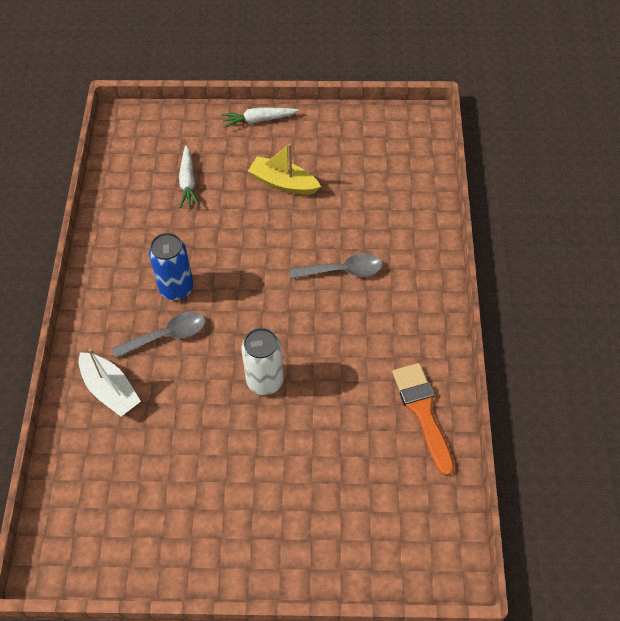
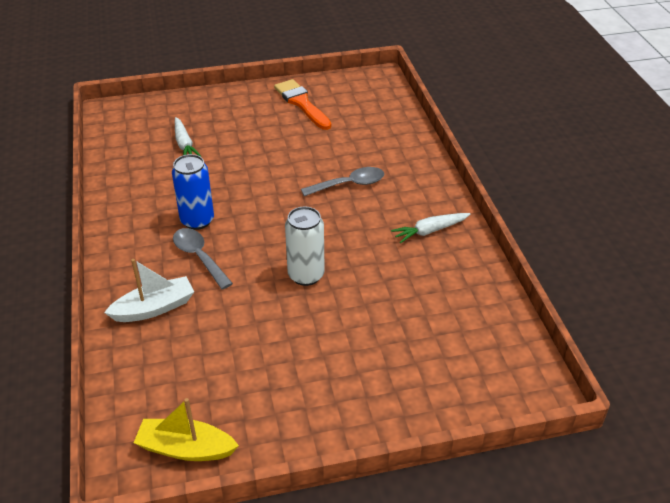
camera: 15 degrees left, 15 degrees down
white boat [79,348,141,416] -> white boat turned 60 degrees counterclockwise [104,259,194,322]
grey spoon [112,312,205,358] -> grey spoon turned 90 degrees counterclockwise [173,228,233,289]
white carrot [222,107,299,127] -> white carrot moved to [391,213,470,243]
yellow boat [248,143,321,195] -> yellow boat moved to [134,398,239,461]
orange brush [392,363,454,476] -> orange brush moved to [274,79,331,130]

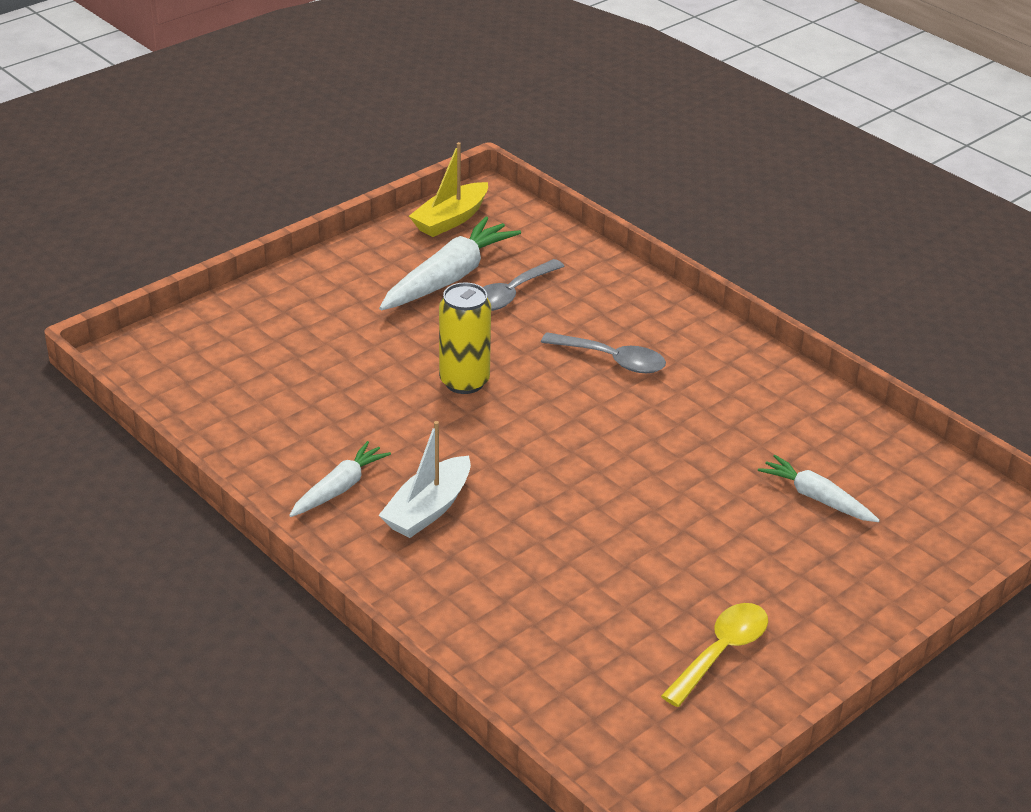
camera: 150 degrees right, 5 degrees down
white boat [104,259,194,322] -> white boat moved to [379,421,471,538]
yellow boat [134,398,239,461] -> yellow boat turned 150 degrees clockwise [409,142,488,237]
blue can [172,154,214,230] -> none
orange brush [274,79,331,130] -> yellow spoon [661,603,768,707]
white can [285,206,325,286] -> yellow can [439,282,491,394]
grey spoon [301,167,384,196] -> grey spoon moved to [483,259,564,311]
none -> white carrot [379,217,521,311]

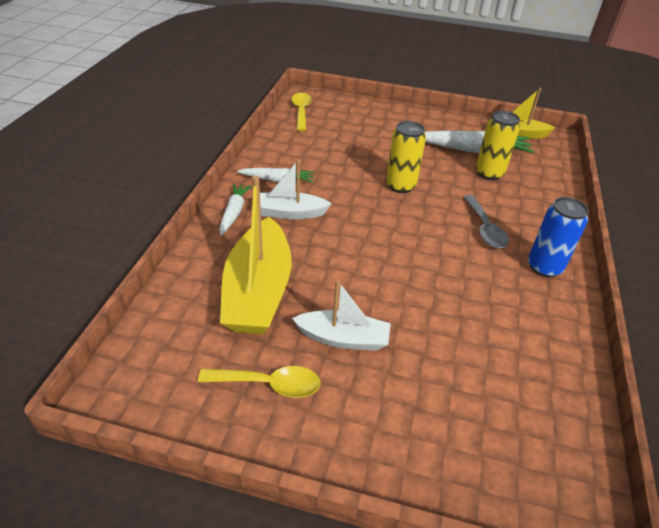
camera: 55 degrees right, 5 degrees up
grey spoon [483,259,564,311] -> yellow can [476,111,520,180]
white carrot [758,455,880,522] -> white carrot moved to [219,183,252,236]
none -> yellow boat [220,176,291,334]
none -> yellow spoon [291,93,312,131]
none -> white boat [292,280,391,351]
none -> blue can [528,197,589,277]

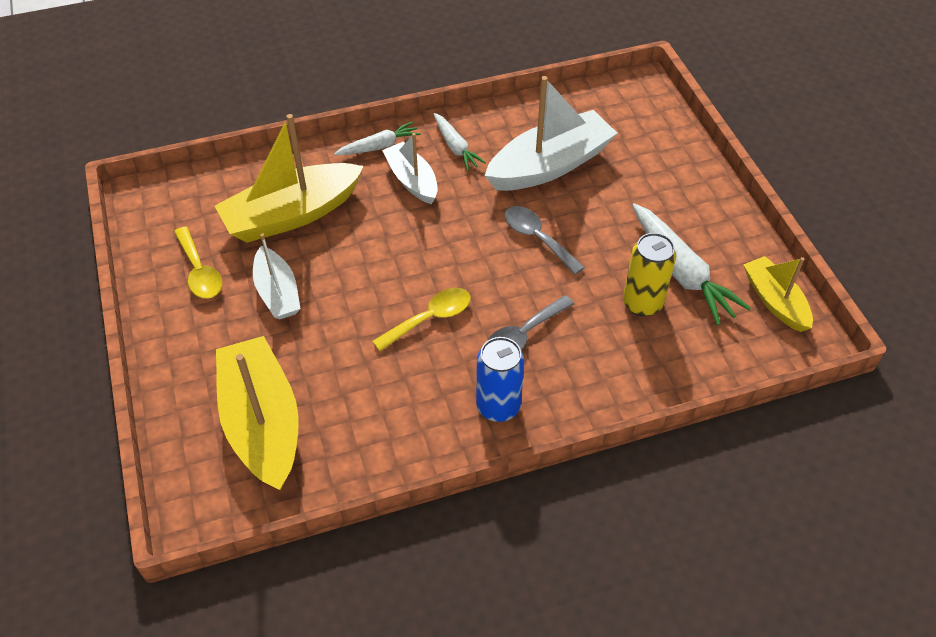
camera: 60 degrees right, 10 degrees up
yellow spoon [291,93,312,131] -> yellow spoon moved to [372,288,471,351]
yellow can [386,121,426,193] -> grey spoon [504,206,585,275]
none -> yellow boat [216,336,299,490]
none -> white boat [484,76,617,191]

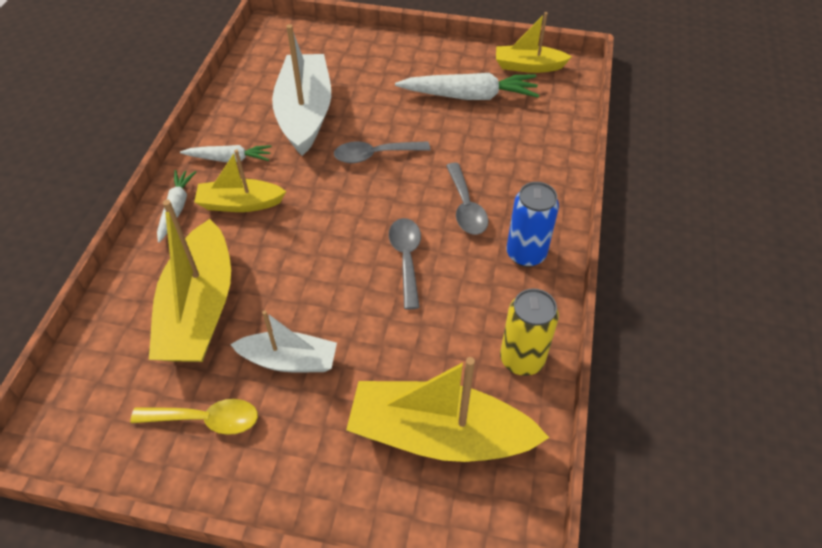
camera: 60 degrees left, 0 degrees up
yellow spoon [372,288,471,351] -> grey spoon [389,218,421,309]
white boat [382,133,438,204] -> yellow boat [194,150,286,212]
yellow can [623,233,676,316] -> yellow can moved to [500,289,559,376]

